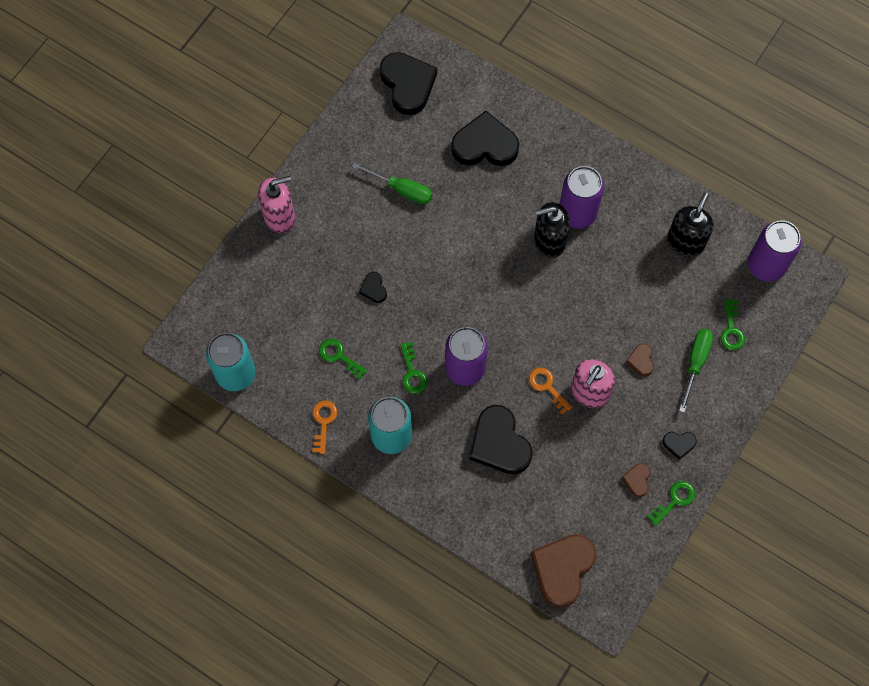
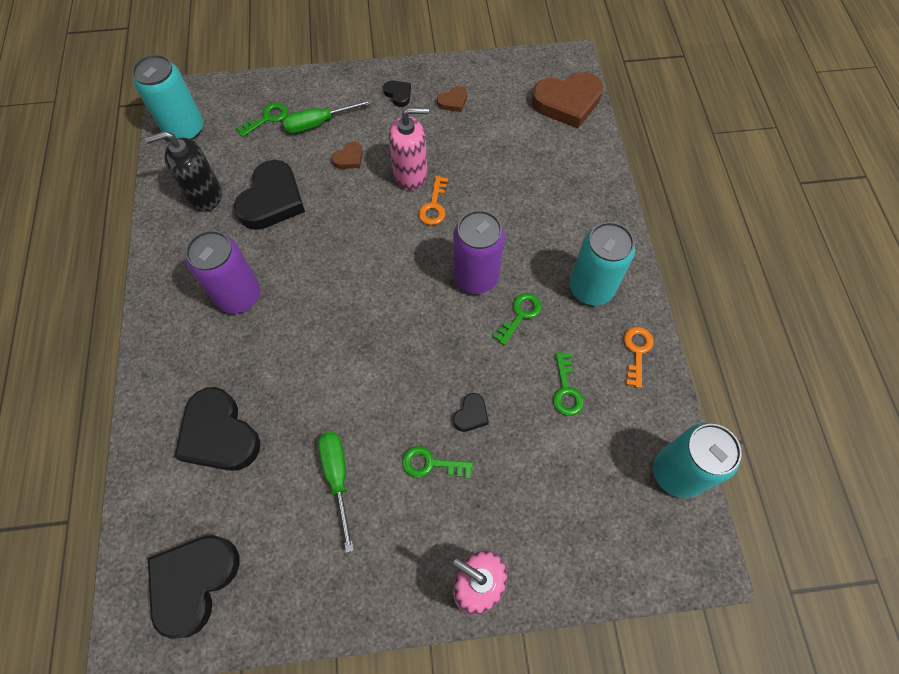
camera: 130 degrees left, 5 degrees down
orange key [312,400,337,454] -> orange key turned 135 degrees clockwise [624,327,653,388]
black heart [469,405,533,474] -> black heart moved to [234,160,305,230]
black soap dispenser [534,202,570,258] -> none
green key [647,481,695,526] -> green key moved to [402,446,473,479]
purple can [748,220,801,282] -> turquoise can [132,54,203,140]

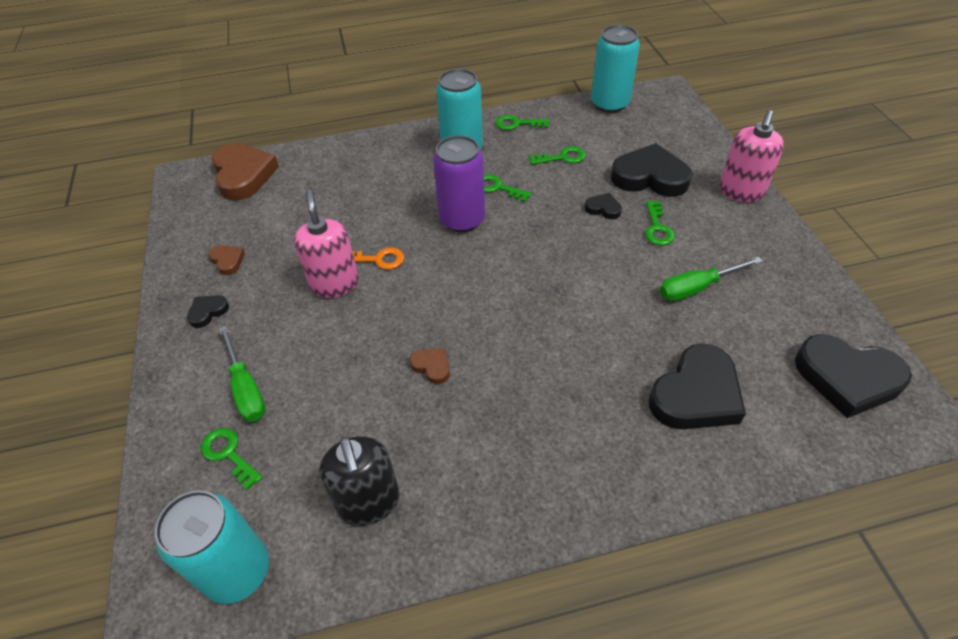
camera: 95 degrees left, 15 degrees down
purple can [185,230,260,314] -> none
black heart [234,160,305,230] -> black heart moved to [611,143,692,197]
brown heart [332,141,363,169] -> brown heart moved to [410,348,450,384]
orange key [624,327,653,388] -> green key [496,115,549,130]

